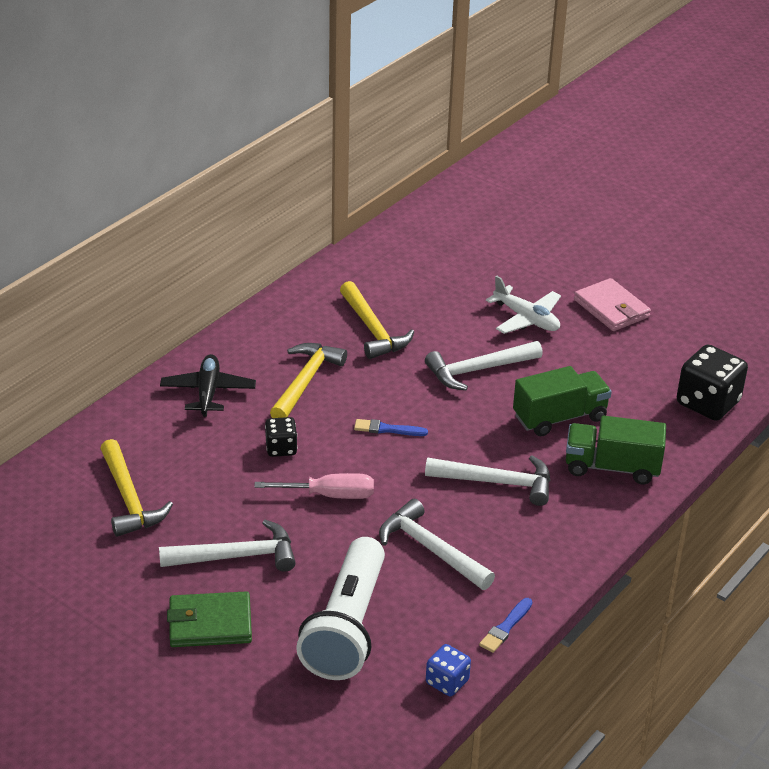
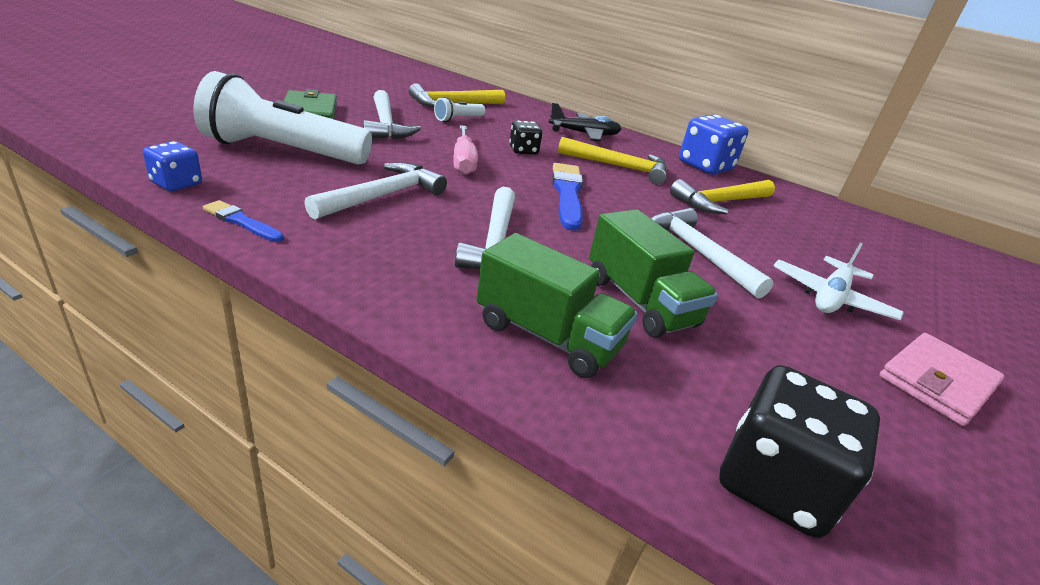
camera: 80 degrees right, 5 degrees down
blue brush [354,419,428,436] -> blue brush [552,163,583,231], size x1.82
green truck [566,415,666,484] -> green truck turned 120 degrees clockwise [476,233,638,378]
none -> white flashlight [434,97,486,122]
none -> blue dice [679,115,749,175]

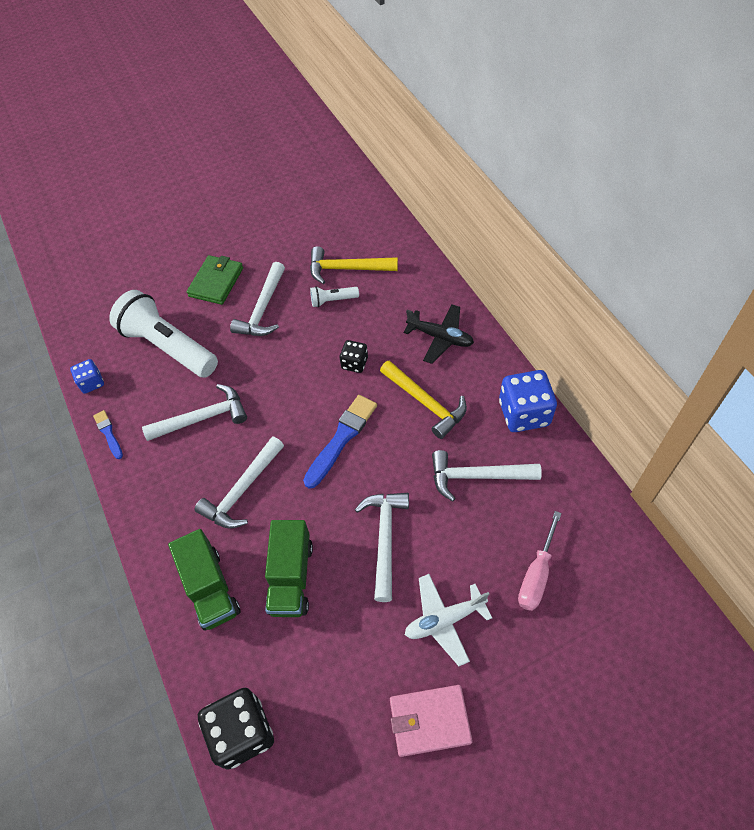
camera: 40 degrees right, 25 degrees up
pink screwdriver [453,125,478,175] -> pink screwdriver moved to [518,511,562,611]
yellow hammer [670,179,775,214] -> white hammer [432,450,542,501]

